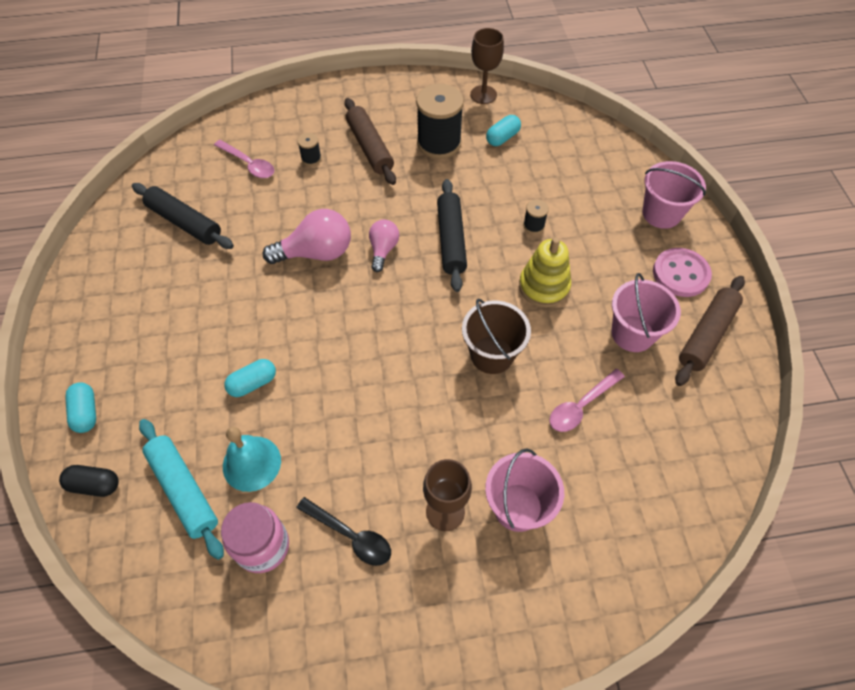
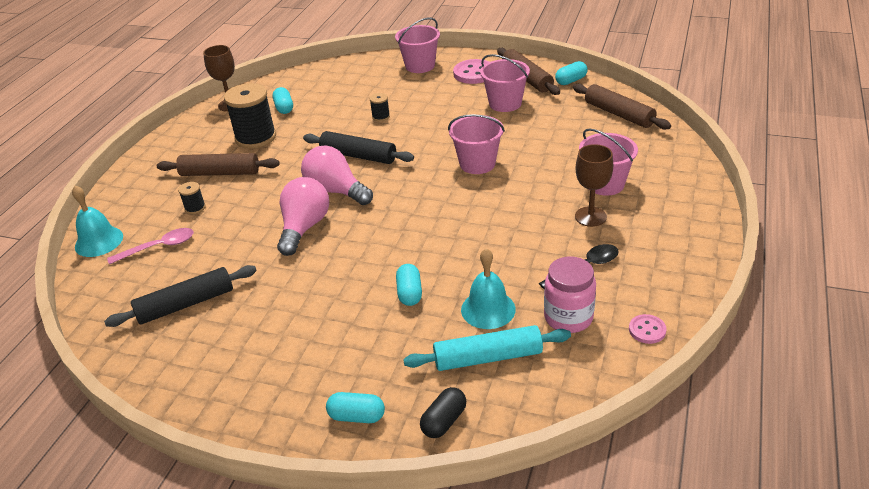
camera: 60 degrees left, 20 degrees down
pink light bulb [369,219,399,272] -> pink light bulb [301,146,373,205], size x1.65
brown bucket [462,299,531,374] -> pink bucket [448,114,505,174]
yellow stacking toy [519,237,571,307] -> none
pink spoon [549,369,625,432] -> none
none -> turquoise bell [72,186,123,257]
none -> turquoise capsule [555,61,588,85]
none -> brown rolling pin [573,84,671,130]
none -> pink button [629,314,667,344]

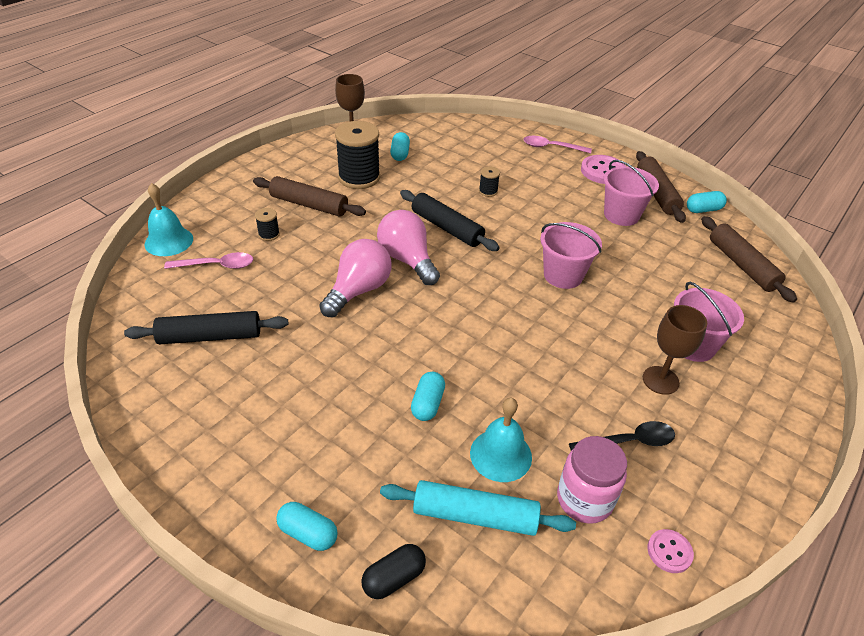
camera: 15 degrees right, 5 degrees up
pink bucket [395,18,440,73] -> pink spoon [524,136,592,153]

